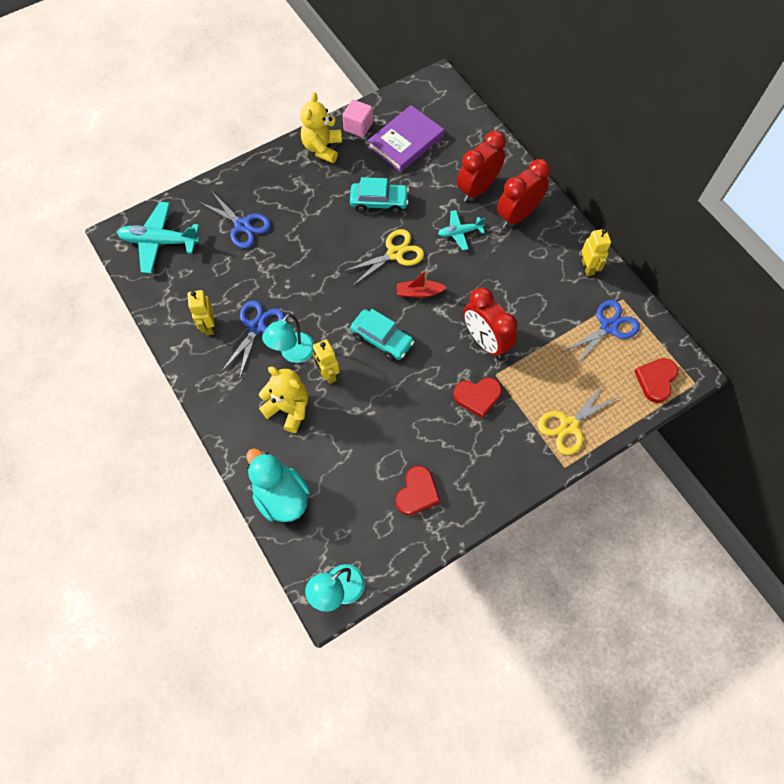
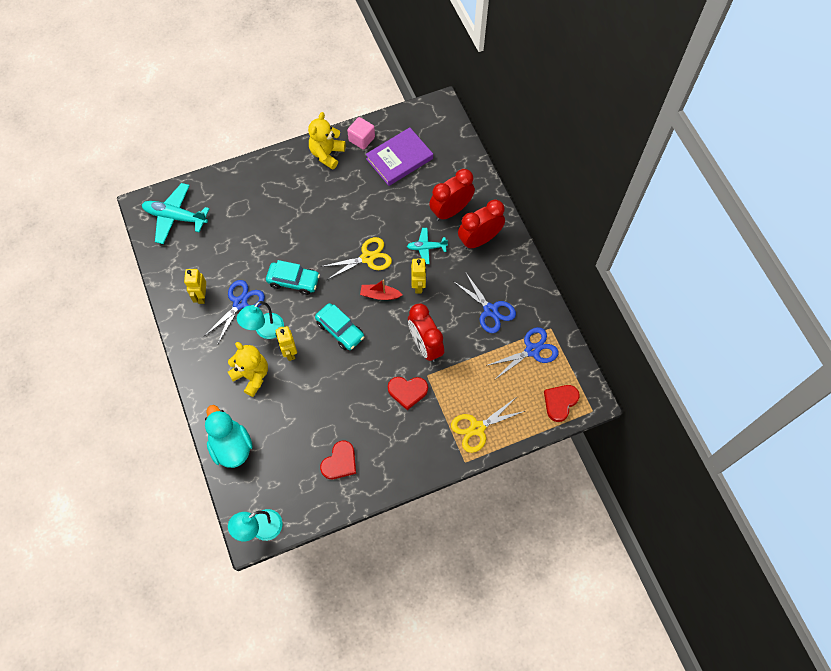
camera: 10 degrees right, 0 degrees up
blue scissors [199,190,271,248] -> blue scissors moved to [453,273,516,333]
turquoise car [350,177,409,214] -> turquoise car moved to [266,260,320,295]
yellow robot [582,229,611,276] -> yellow robot moved to [411,258,426,294]

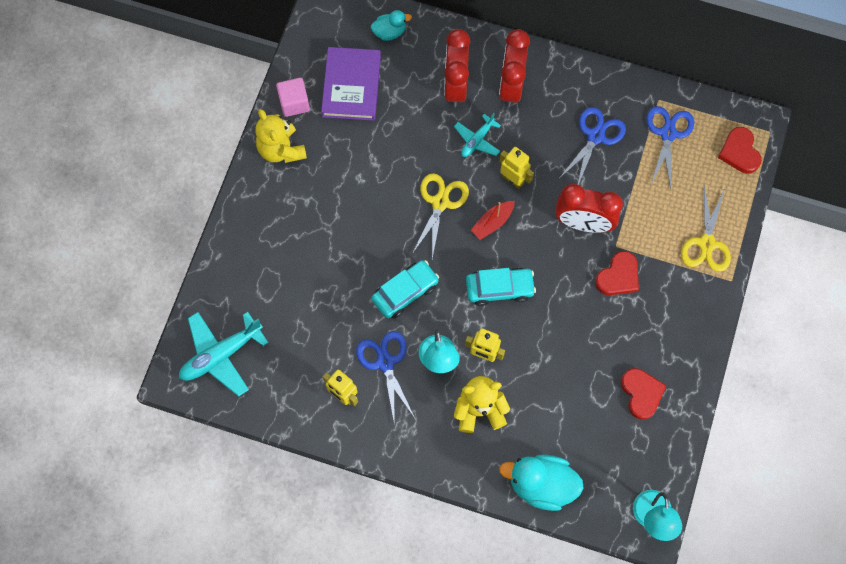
camera: 50 degrees left, 5 degrees up
blue scissors [453,273,516,333] -> blue scissors turned 60 degrees counterclockwise [560,107,626,185]
none -> turquoise duck [371,10,412,41]

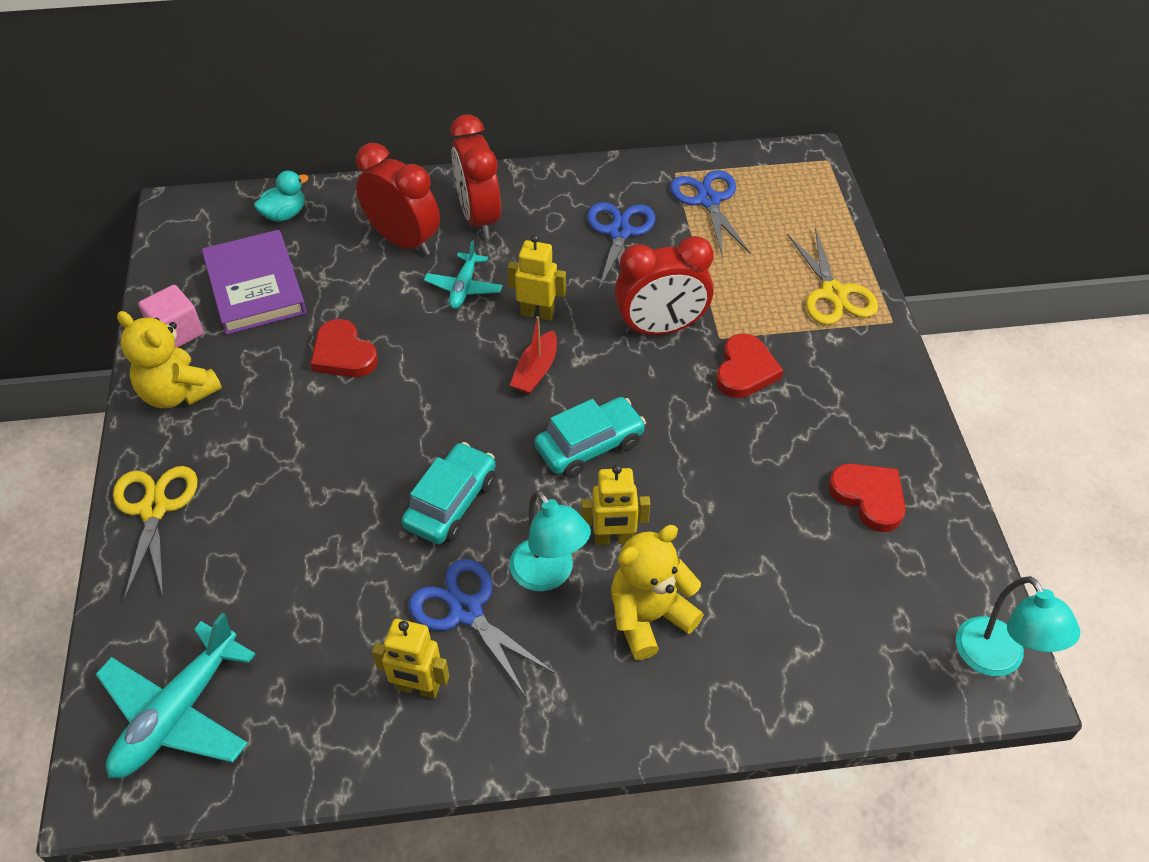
camera: 25 degrees left, 20 degrees down
yellow scissors [412,173,469,259] -> yellow scissors moved to [113,466,198,600]
red clock [444,29,470,107] -> red clock turned 150 degrees clockwise [356,143,440,256]
turquoise duck [499,455,584,511] -> none
red heart [718,127,762,174] -> red heart moved to [310,319,378,377]

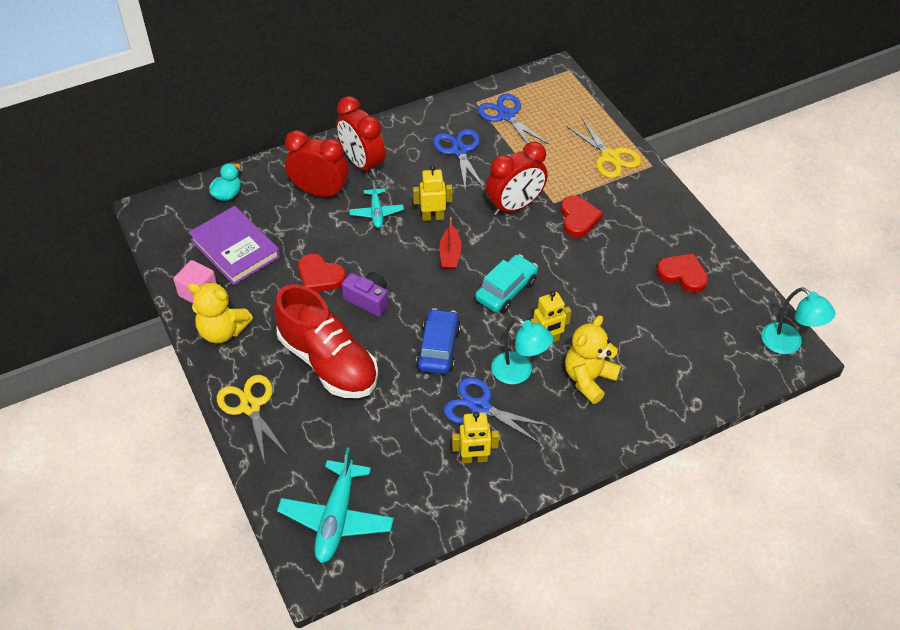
camera: 20 degrees left, 0 degrees up
turquoise car [401,442,496,544] -> blue car [416,308,461,374]
none -> red shoe [274,284,378,398]
none -> purple camera [341,272,388,316]

